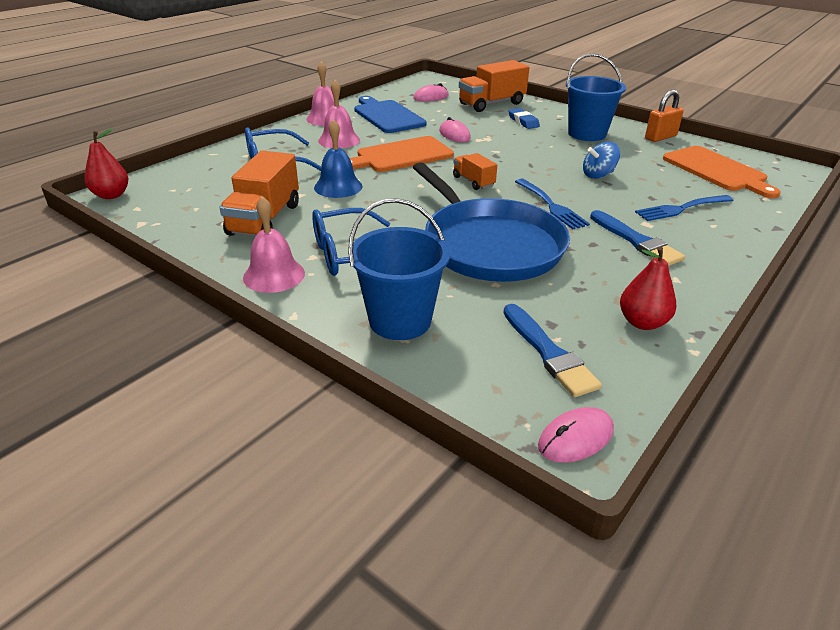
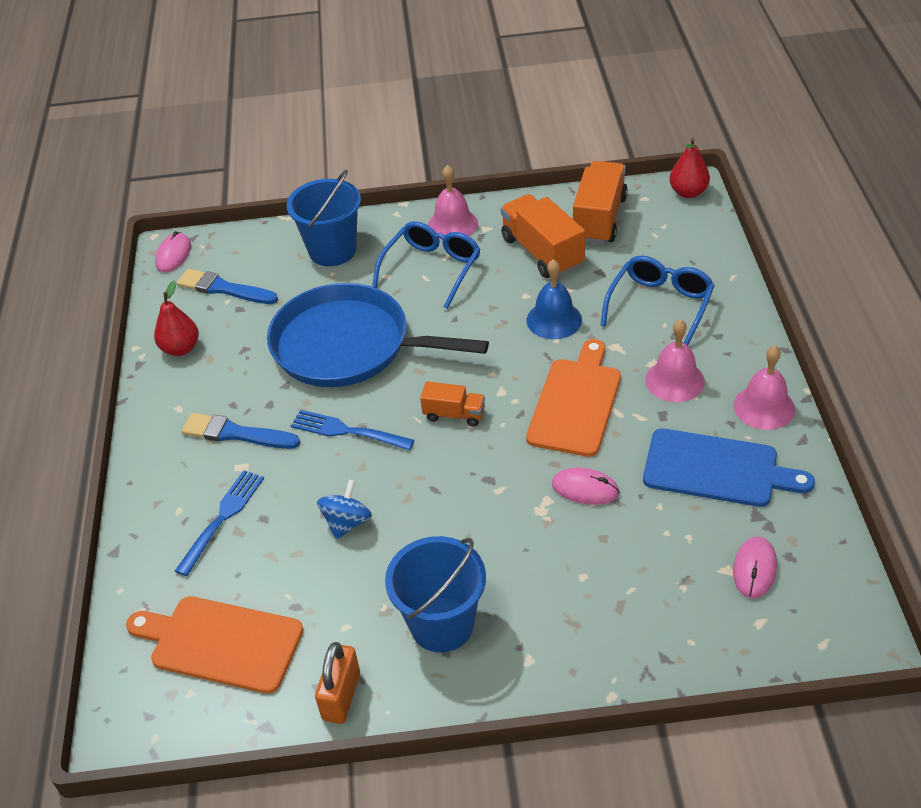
camera: 140 degrees right, 10 degrees up
orange truck [459,60,529,112] -> orange truck moved to [573,161,628,244]
blue eraser [508,108,540,129] -> none

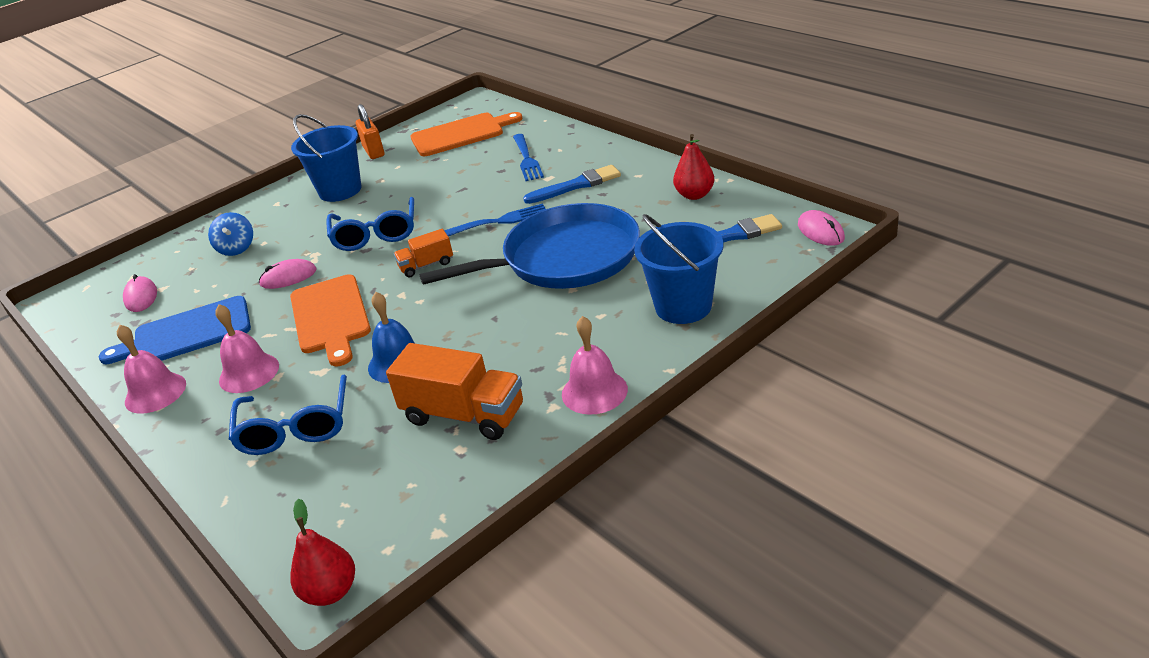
camera: 145 degrees right, 10 degrees down
blue spinning top [317,480,372,539] -> blue spinning top moved to [208,212,253,256]
blue glasses [372,221,481,309] -> blue glasses moved to [326,197,414,251]
orange truck [573,161,628,244] -> none

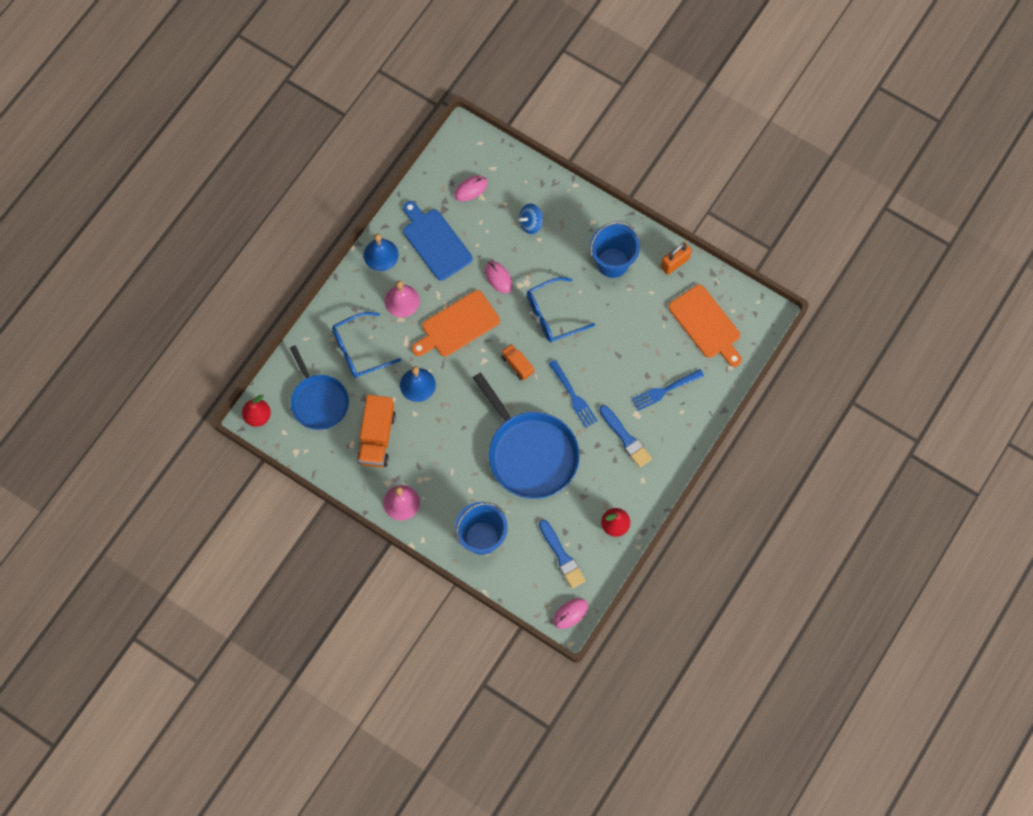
camera: 70 degrees right, 35 degrees up
pink bell [117,325,186,414] -> blue bell [364,233,399,271]
none -> blue pan [290,345,349,430]

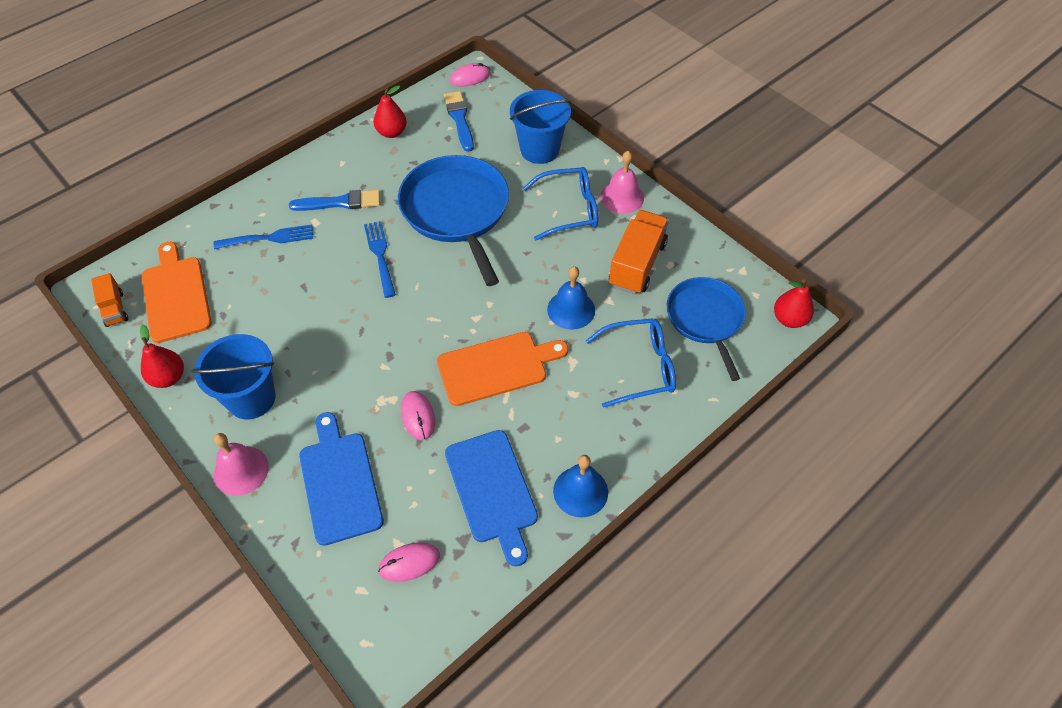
camera: 165 degrees left, 15 degrees down
pink bell [385,280,420,317] -> pink bell moved to [214,433,269,496]
orange truck [501,344,534,381] -> orange truck moved to [91,273,128,327]
blue spinning top [519,204,543,234] -> blue cutting board [299,412,384,546]
blue glasses [527,277,595,343] -> blue glasses moved to [523,167,598,241]
blue brush [599,405,652,468] -> blue brush turned 105 degrees clockwise [289,190,380,211]
orange padlock [661,242,692,275] -> red pear [140,324,184,388]

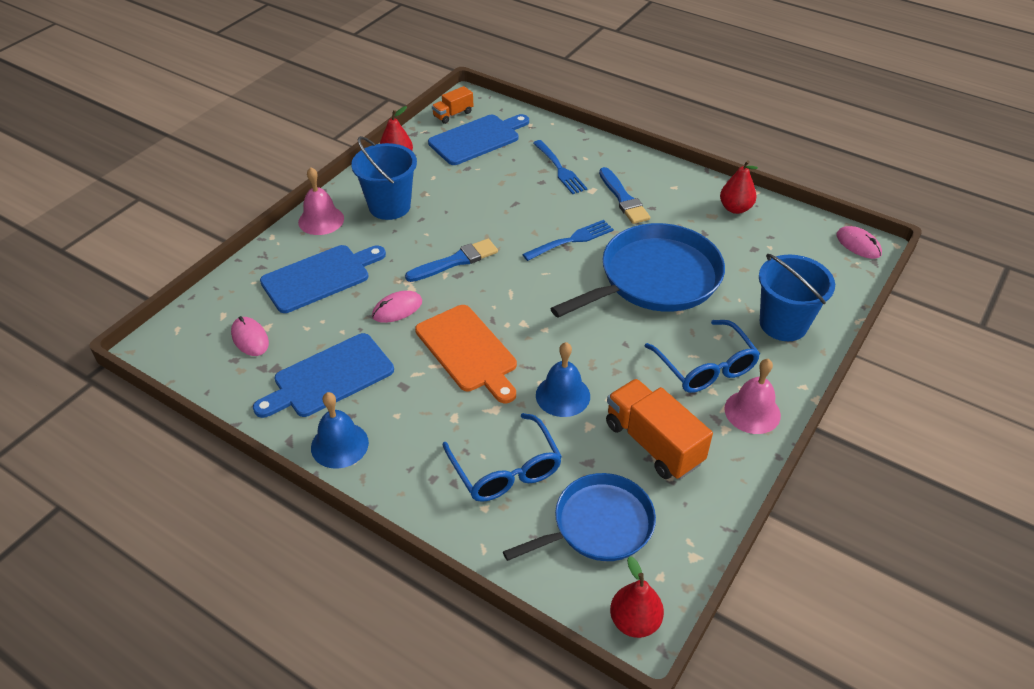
camera: 75 degrees right, 10 degrees down
orange cutting board [142,242,212,343] -> blue cutting board [428,114,529,165]
blue brush [444,91,474,152] -> blue brush moved to [405,239,498,282]
orange truck [609,210,669,294] -> orange truck turned 135 degrees counterclockwise [606,379,713,479]

